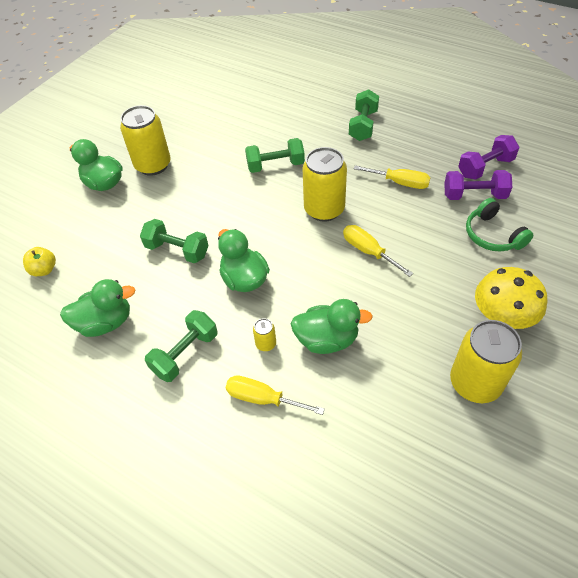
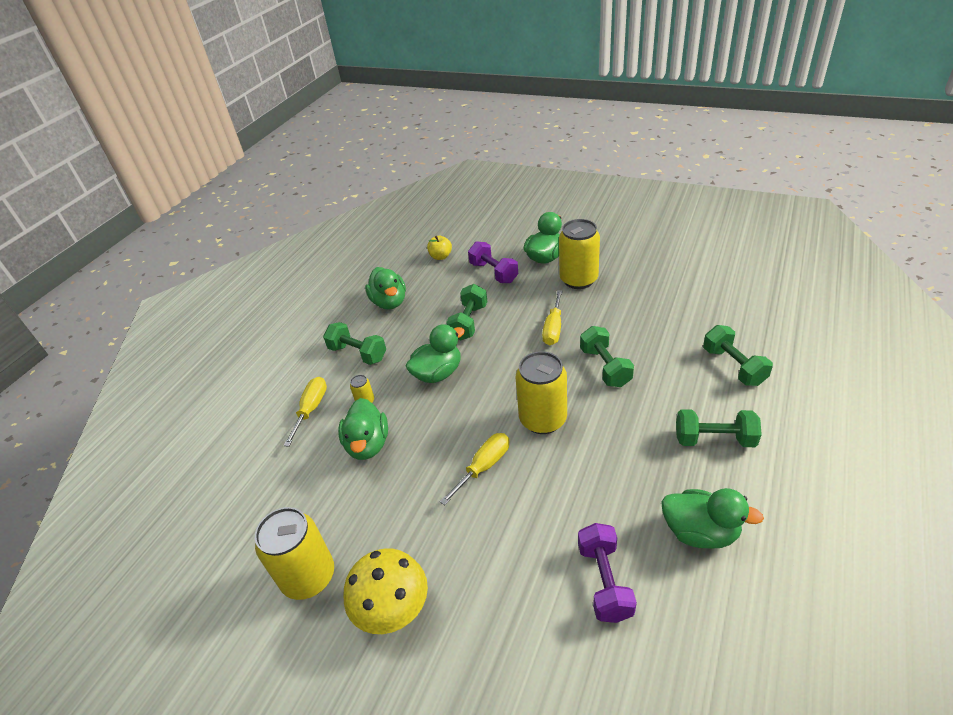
camera: 85 degrees right, 10 degrees down
yellow screwdriver [354,165,431,189] -> yellow screwdriver moved to [542,290,562,345]
purple dumbbell [458,135,519,180] -> purple dumbbell moved to [468,241,518,283]
green headphones [466,198,533,252] -> none
none -> green duck [661,488,764,549]
none -> green dumbbell [703,325,773,386]

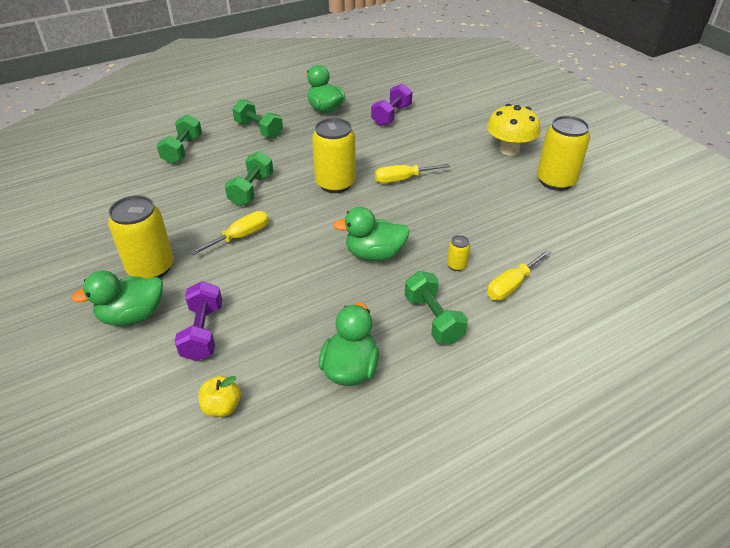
camera: 150 degrees left, 0 degrees up
green duck [338,398,388,460] -> none
green dumbbell [446,284,487,340] -> none

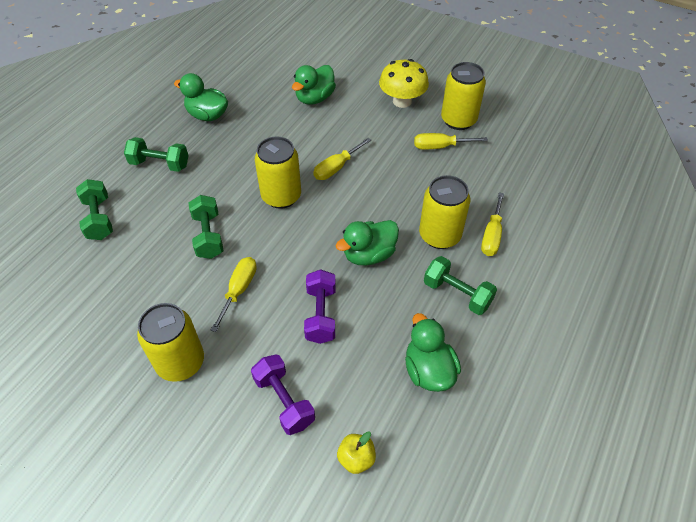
camera: 30 degrees left, 10 degrees up
green duck [71,270,163,326] -> green duck moved to [292,65,336,105]
purple dumbbell [371,84,412,126] -> purple dumbbell moved to [304,269,336,344]
yellow can [447,235,470,271] -> yellow can [419,175,470,249], size x2.32
none -> yellow screwdriver [414,133,488,149]

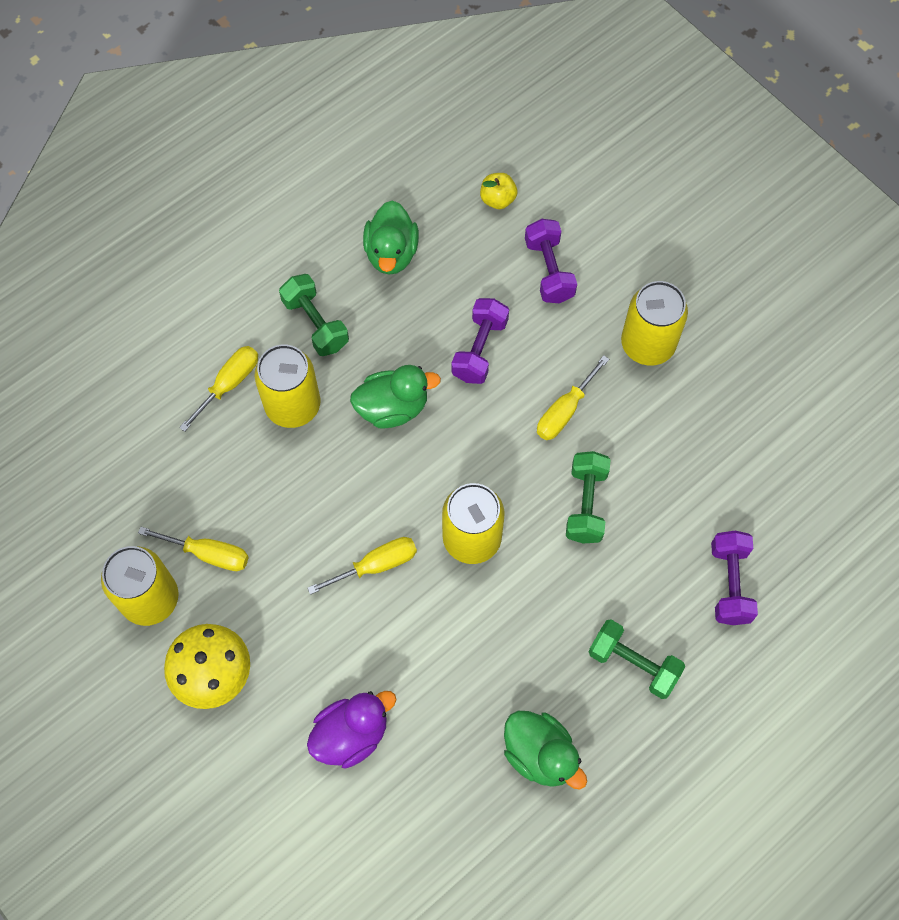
camera: 160 degrees left, 15 degrees up
green dumbbell [76,179,113,240] -> purple dumbbell [711,531,758,625]
green duck [292,65,336,105] -> purple duck [307,691,396,769]

